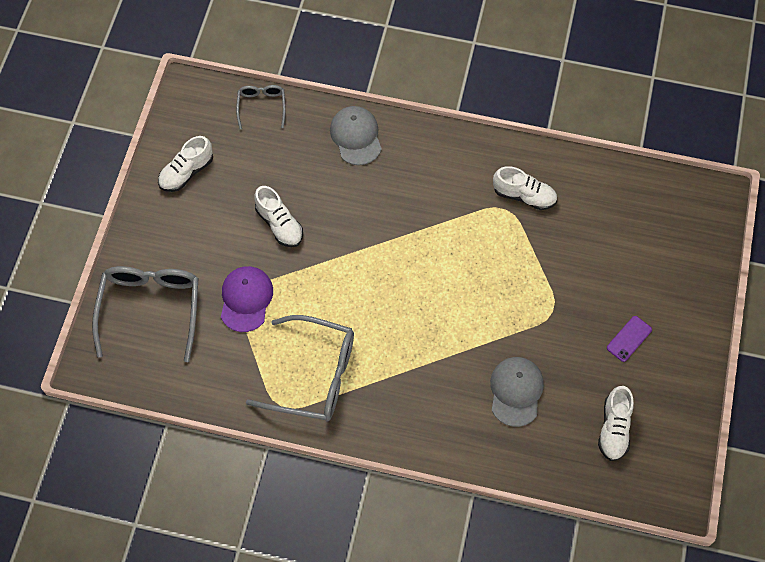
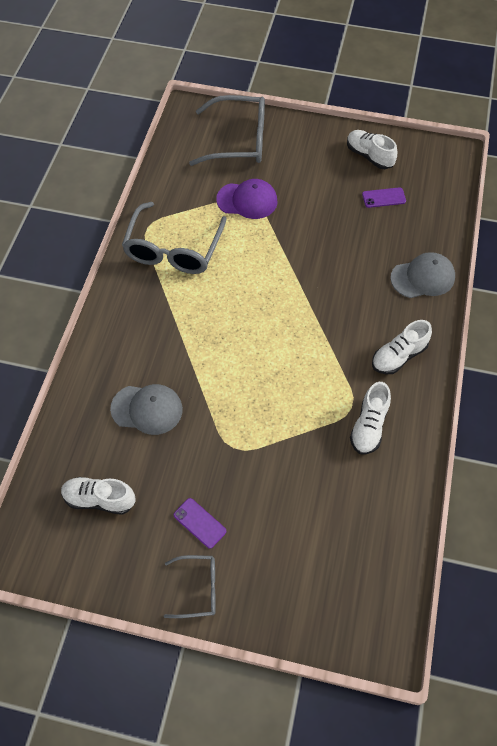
camera: 90 degrees right, 5 degrees down
grey glasses [236,85,286,129] -> grey glasses moved to [164,555,216,618]
white shoe [254,186,303,247] -> white shoe moved to [372,320,432,374]
none -> purple phone [362,187,406,208]

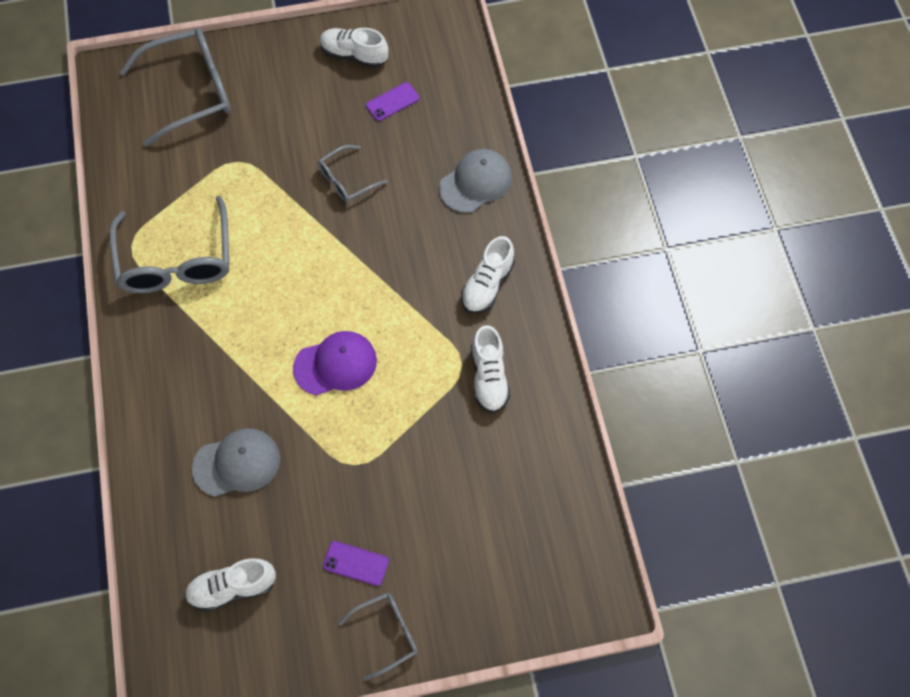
camera: 25 degrees left, 5 degrees up
purple cap [216,179,278,219] -> purple cap moved to [293,331,377,396]
none -> grey glasses [318,145,388,203]

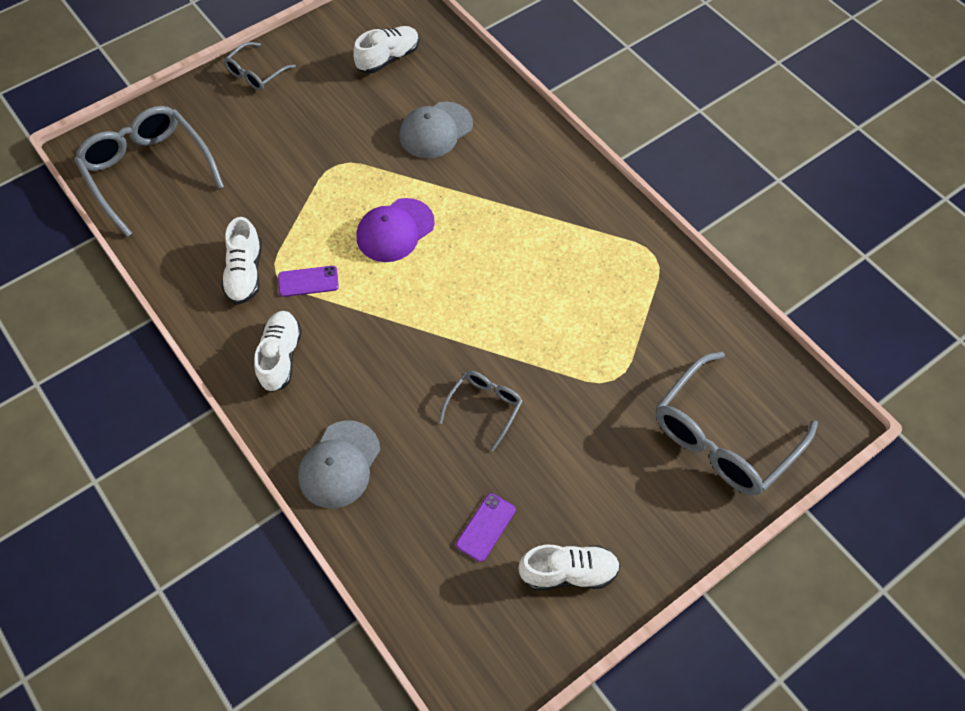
camera: 155 degrees right, 5 degrees down
grey glasses [109,196,229,293] -> grey glasses moved to [74,106,224,237]
purple phone [323,541,389,586] -> purple phone moved to [278,266,339,297]
white shoe [471,325,510,413] -> white shoe turned 150 degrees counterclockwise [221,217,262,305]

